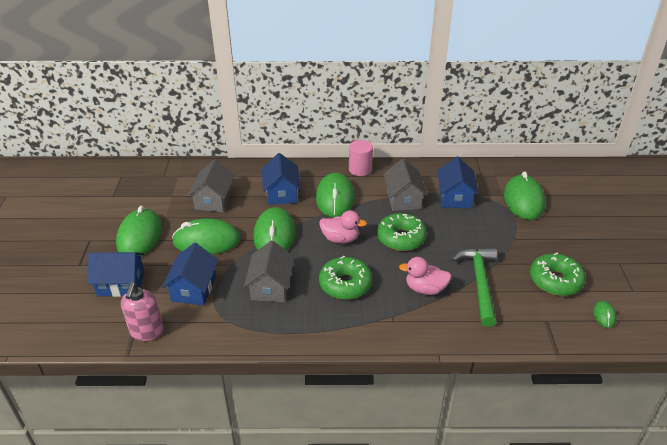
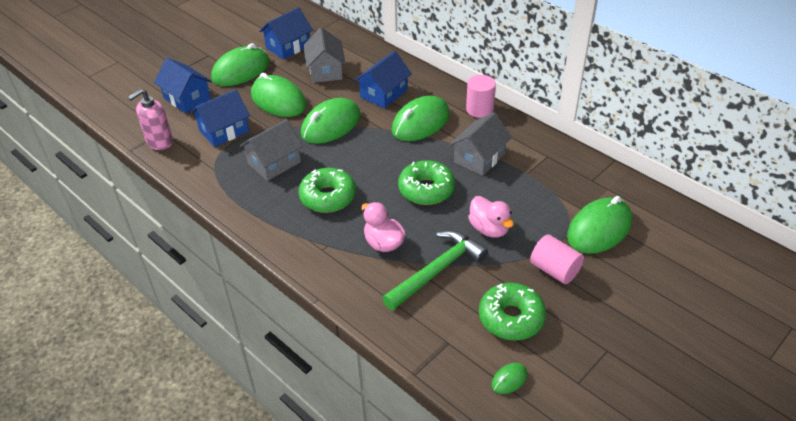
camera: 45 degrees right, 5 degrees up
grey house [188,160,235,212] -> grey house turned 60 degrees counterclockwise [303,27,346,83]
pink duck [319,210,367,244] -> pink duck moved to [468,196,514,238]
blue house [437,157,479,208] -> blue house moved to [259,7,313,60]
none -> pink cylinder [530,234,584,284]

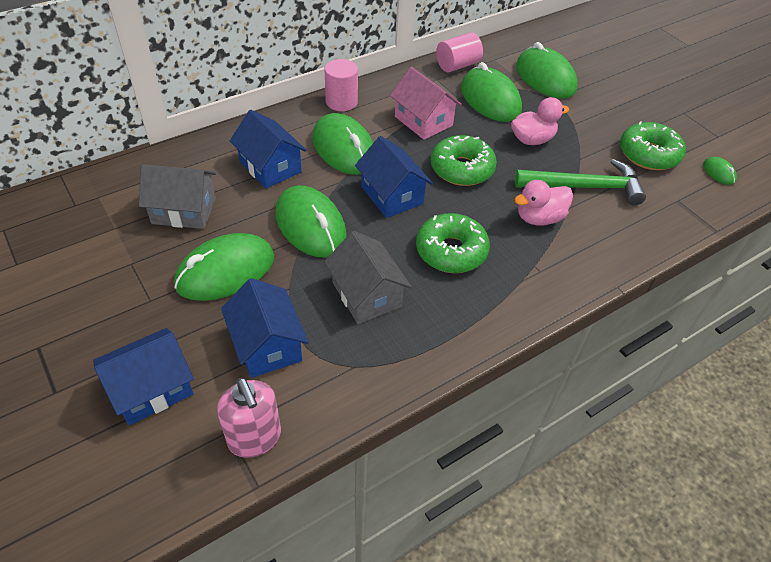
camera: 80 degrees left, 5 degrees up
green mouse [211,43,270,86] -> green mouse moved to [461,62,522,122]
blue house [259,7,313,60] -> blue house moved to [355,136,433,218]
green hammer [382,231,488,310] -> green hammer turned 120 degrees clockwise [515,159,646,205]
grey house [449,112,512,176] -> pink house [390,67,462,140]
pink cylinder [530,234,584,284] -> pink cylinder moved to [436,32,483,72]

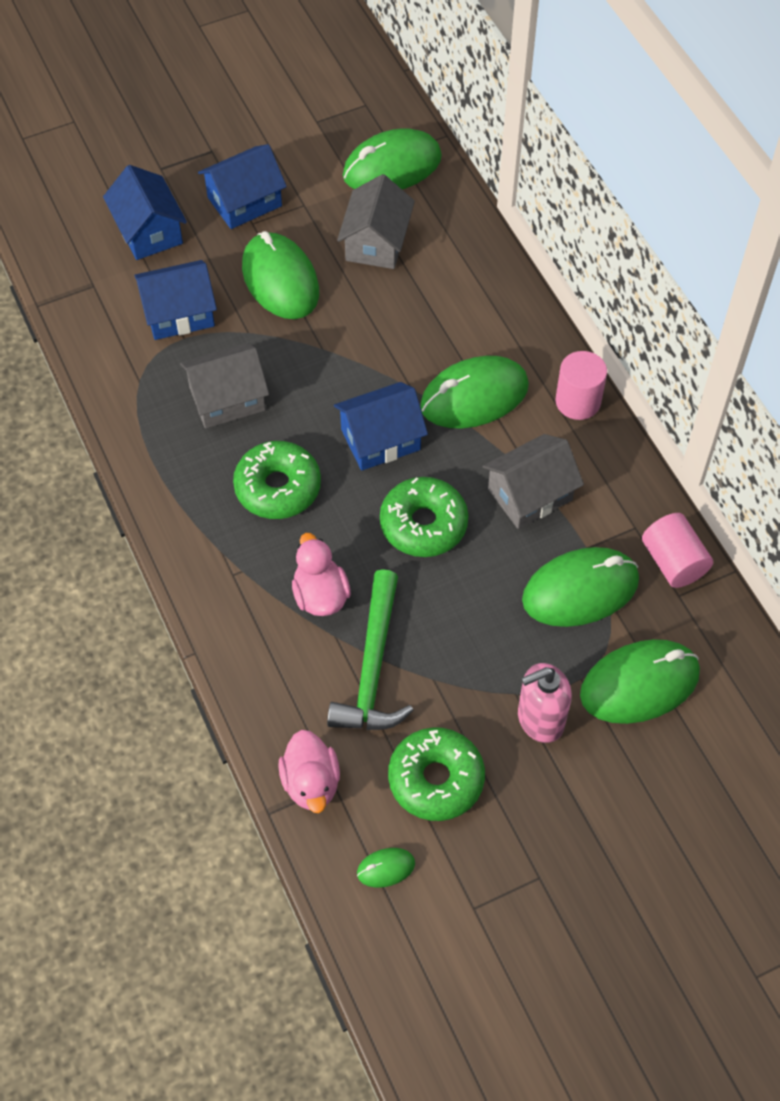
camera: 100 degrees right, 10 degrees up
pink soap dispenser [217,378,281,458] -> pink soap dispenser moved to [518,663,572,743]
blue house [230,110,306,189] -> blue house moved to [198,144,287,229]
green mouse [276,186,347,257] -> green mouse moved to [343,128,442,189]
pink house [390,67,462,140] -> grey house [483,434,584,529]
pink duck [511,97,569,145] -> pink duck moved to [278,730,340,813]

